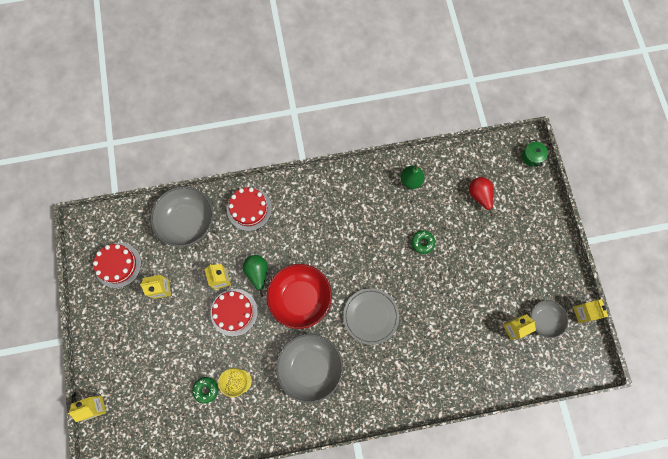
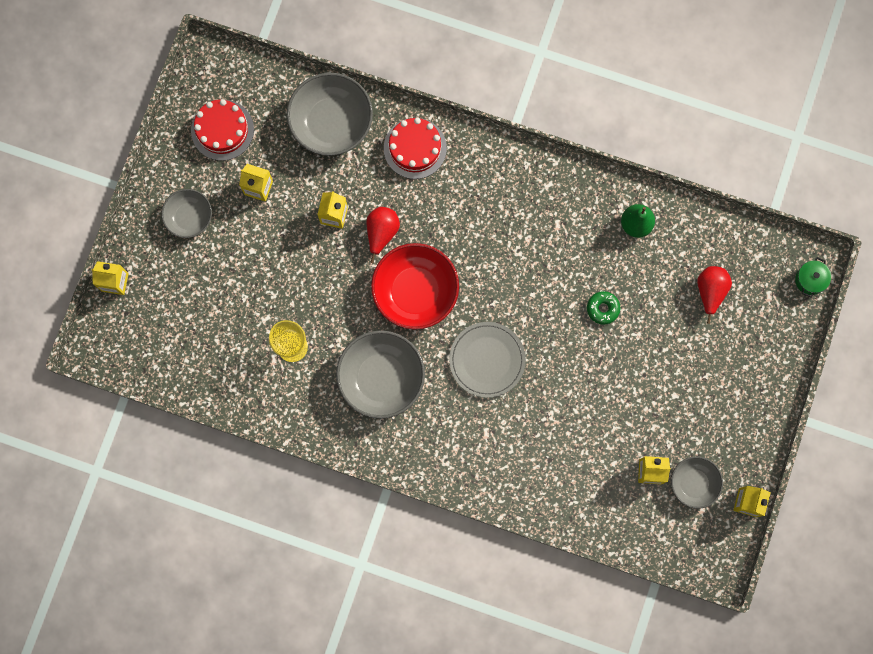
camera: 30 degrees right, 5 degrees up
green donut [192,377,218,403] -> none
red cake [211,289,258,336] -> none
green pear [243,255,268,297] -> red pear [366,207,400,263]
none -> grey bowl [161,189,212,238]

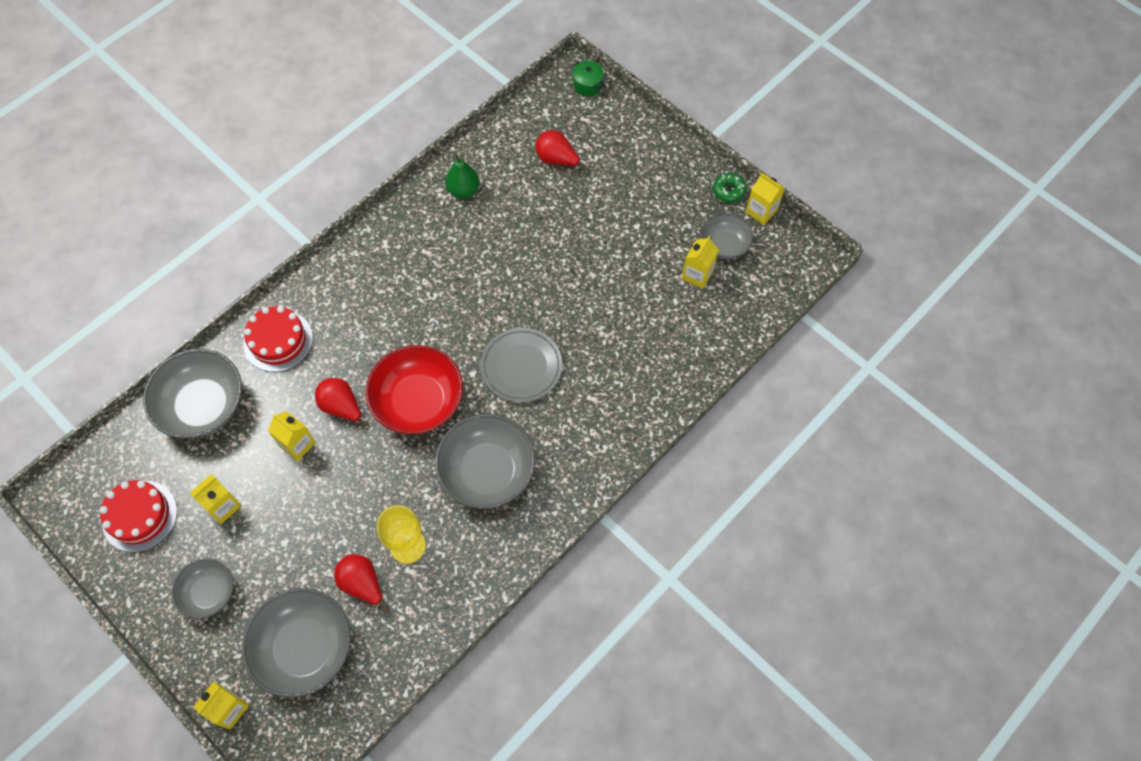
camera: 65 degrees left, 15 degrees down
green donut [587,291,620,325] -> green donut moved to [713,173,747,203]
none -> grey bowl [242,588,350,698]
none -> red pear [335,554,388,612]

